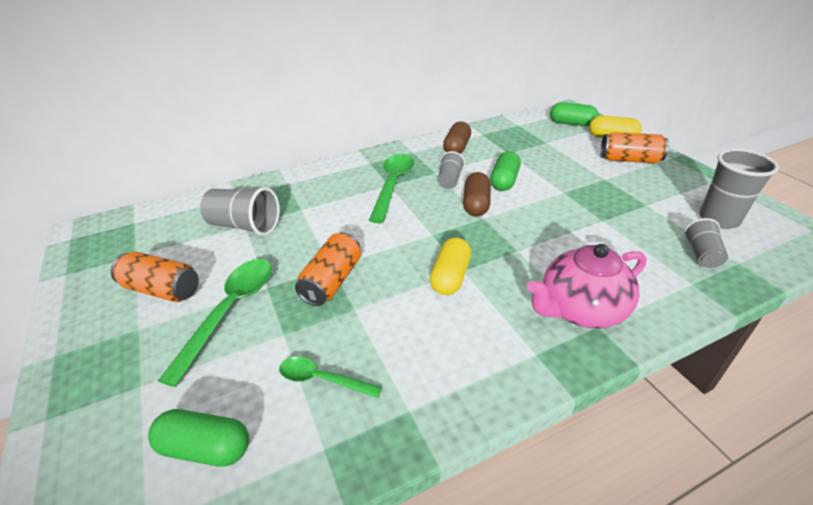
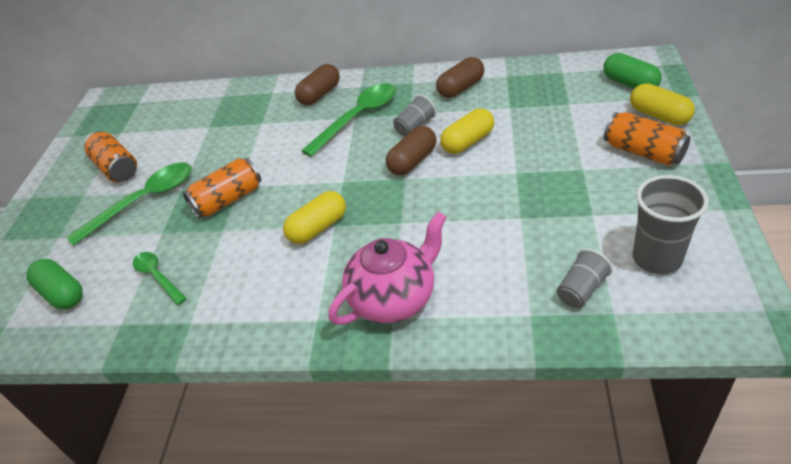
camera: 35 degrees right, 5 degrees up
grey cup [200,187,280,236] -> none
green capsule [490,151,521,191] -> yellow capsule [440,108,494,154]
pink teapot [527,244,647,329] -> pink teapot turned 135 degrees clockwise [328,212,447,325]
none -> brown capsule [295,64,340,105]

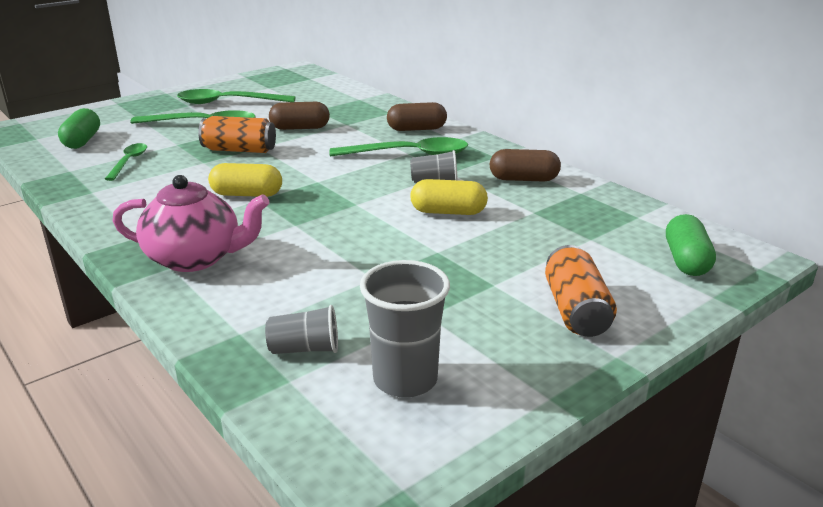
camera: 40 degrees right, 15 degrees down
orange can [84,131,137,182] -> green spoon [177,89,295,104]
brown capsule [386,126,436,175] -> brown capsule moved to [269,102,330,130]
yellow capsule [630,83,695,125] -> none

